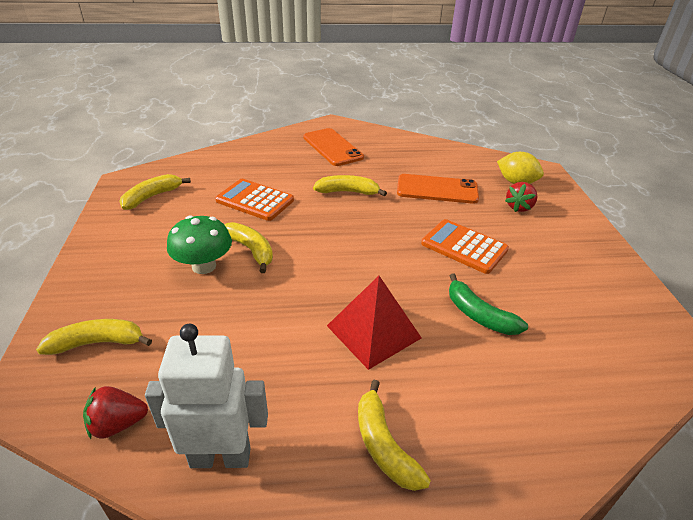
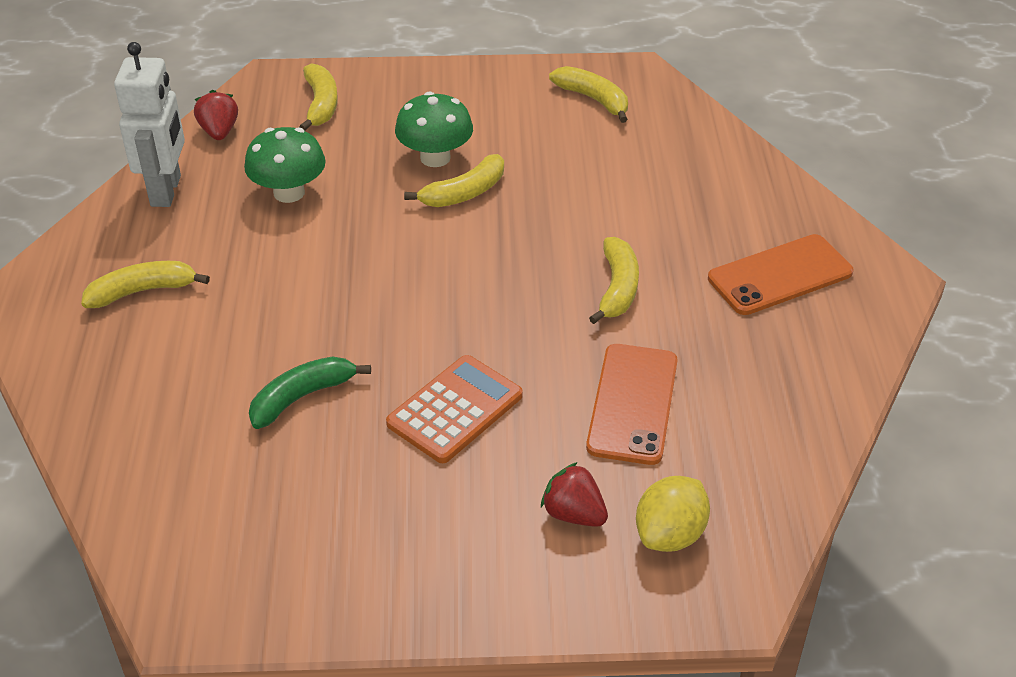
camera: 95 degrees right, 5 degrees up
orange calculator [215,179,294,221] -> none
red pyramid [327,276,421,370] -> none
none -> green mushroom [244,127,326,203]

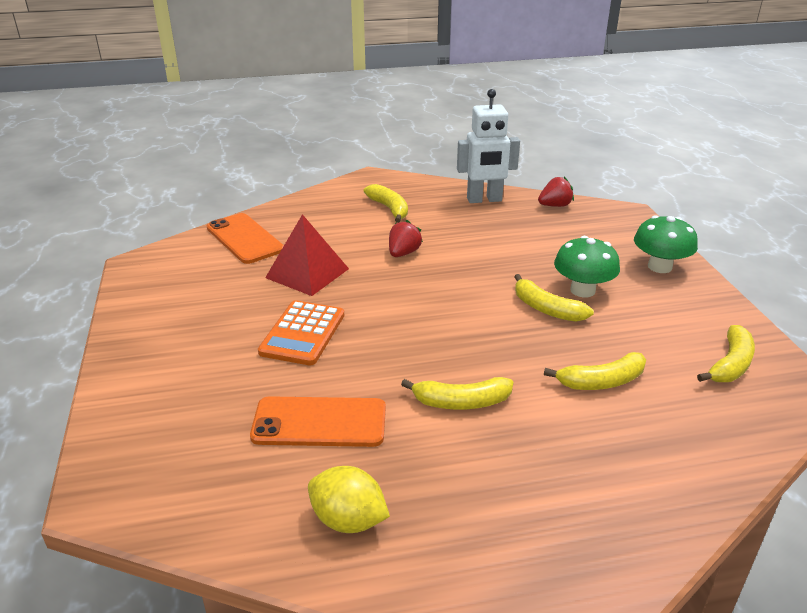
camera: 80 degrees right, 10 degrees down
green mushroom [244,127,326,203] -> green mushroom moved to [634,215,698,273]
green banana [249,356,371,429] -> red pyramid [265,214,349,296]
yellow banana [299,63,338,131] -> yellow banana moved to [544,352,646,390]
orange calculator [386,355,523,463] -> orange calculator turned 75 degrees clockwise [258,300,344,365]
red strawberry [541,462,608,527] -> red strawberry moved to [389,220,423,257]
yellow lemon [636,476,710,552] -> yellow lemon moved to [308,466,390,533]
orange phone [708,234,853,315] -> orange phone moved to [207,213,284,264]

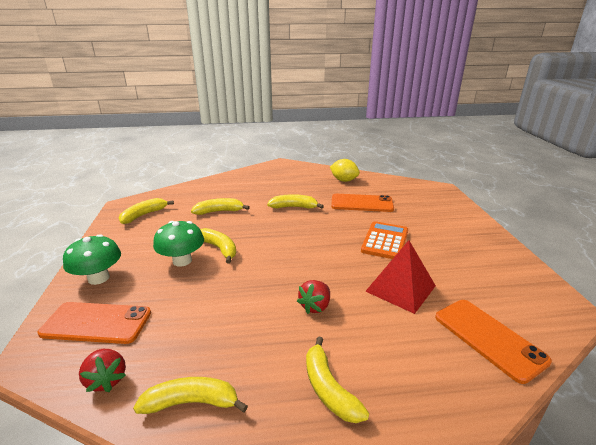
camera: 175 degrees left, 5 degrees down
white robot [457,89,520,203] -> yellow banana [133,377,248,414]
red strawberry [538,177,574,207] -> red strawberry turned 105 degrees counterclockwise [79,349,126,392]
none -> orange phone [38,302,151,344]

